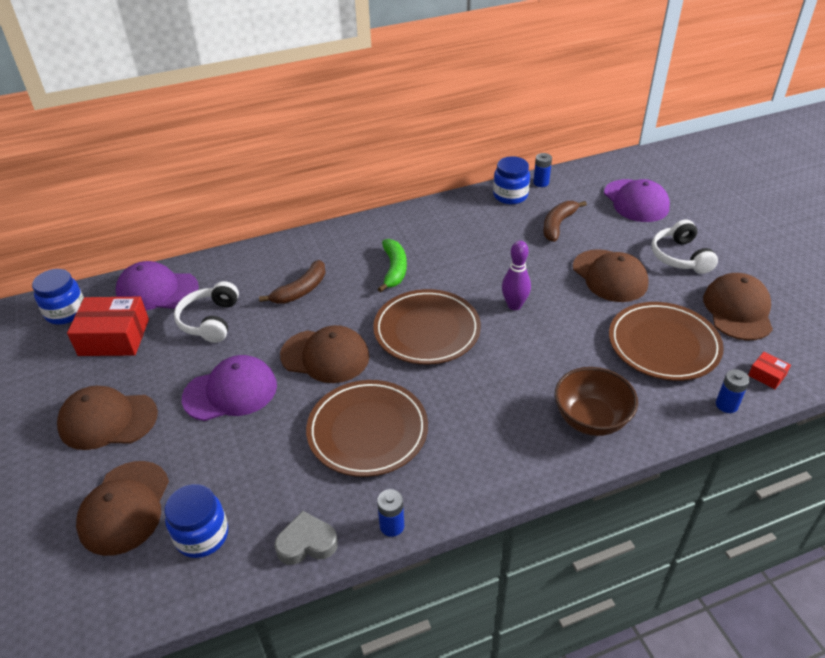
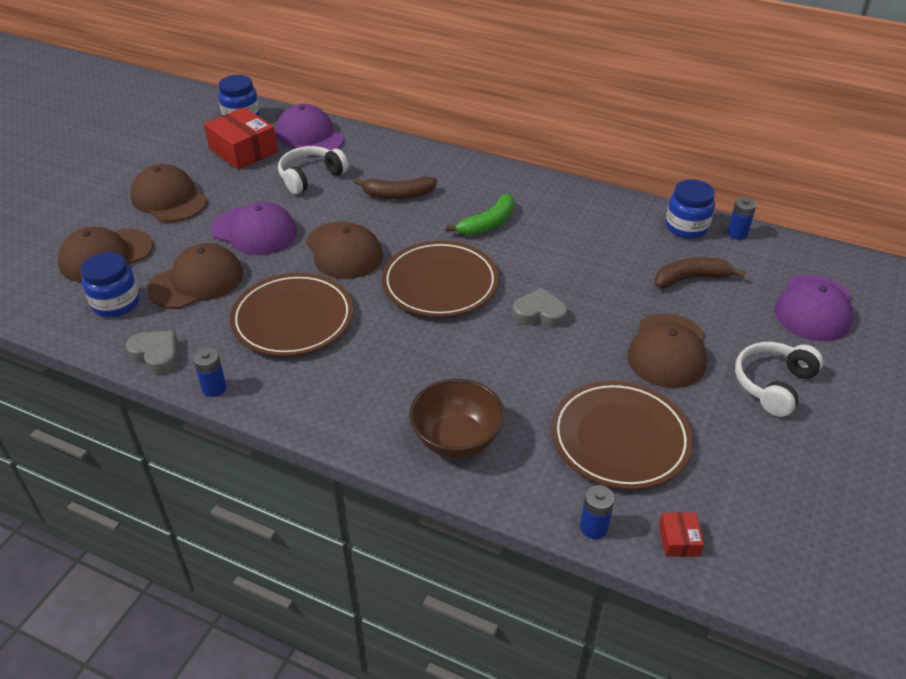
camera: 45 degrees right, 0 degrees up
purple bowling pin [502,240,531,310] -> grey heart [512,288,568,328]
brown cap [703,273,773,340] -> brown cap moved to [147,243,243,309]

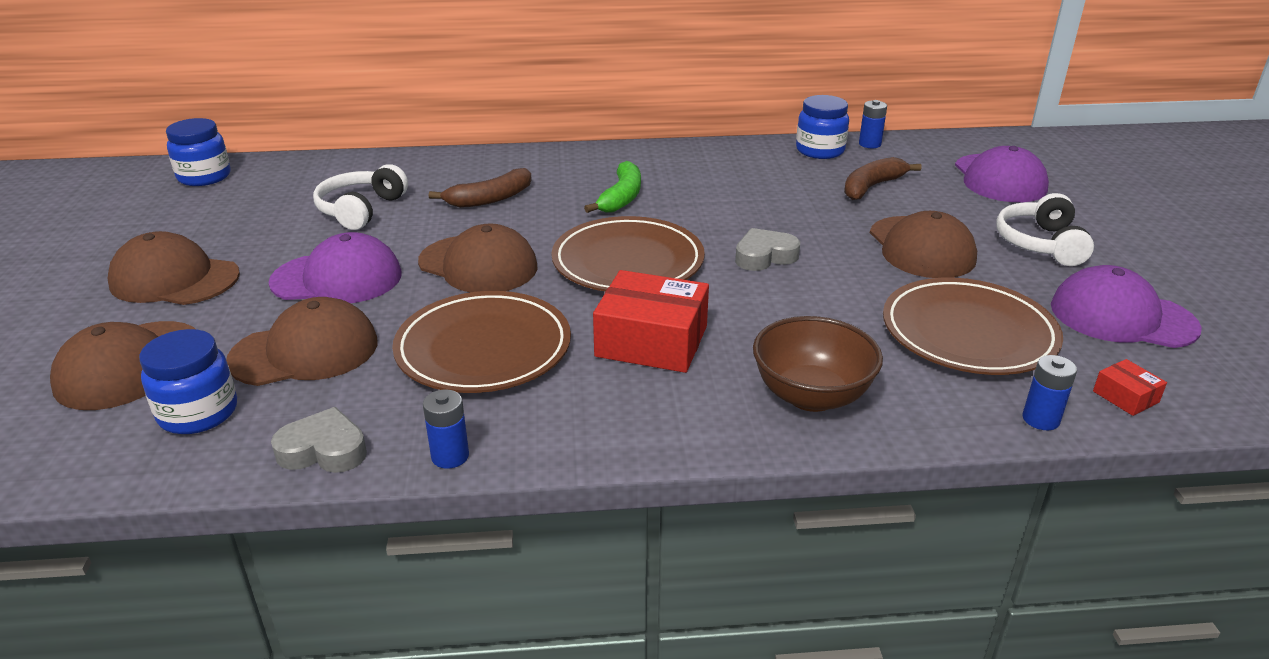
camera: 30 degrees left, 10 degrees down
brown cap [147,243,243,309] -> brown cap turned 45 degrees clockwise [226,297,377,386]
red box [204,107,278,170] -> red box moved to [593,270,709,373]
purple cap [276,104,344,156] -> purple cap moved to [1051,265,1202,348]

